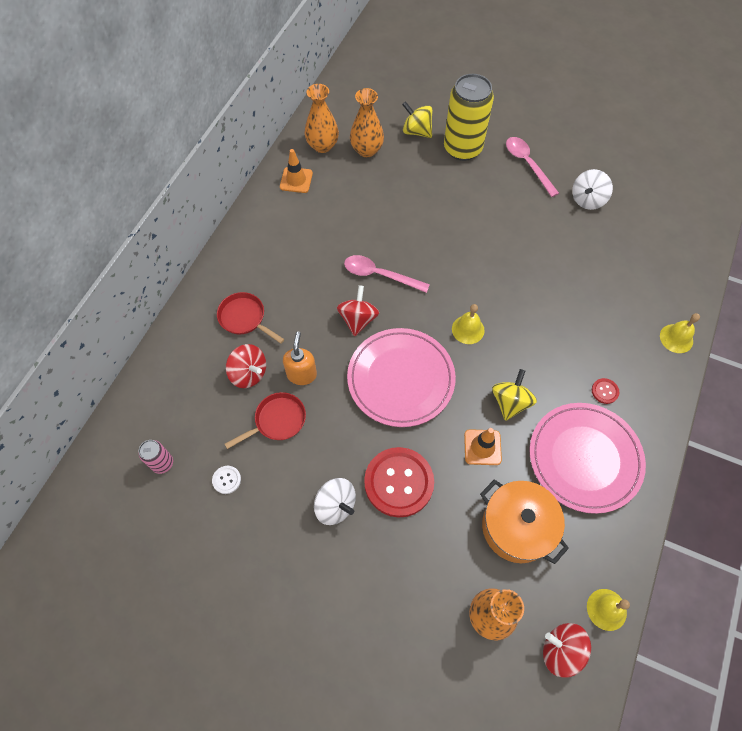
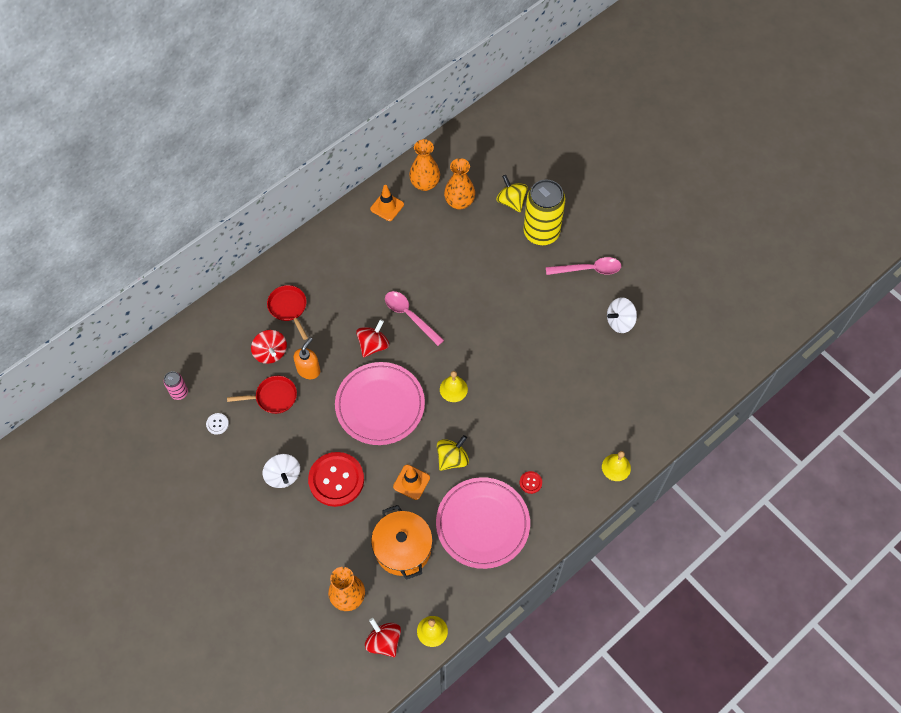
camera: 25 degrees right, 0 degrees up
pink spoon [506,137,559,197] -> pink spoon turned 90 degrees clockwise [546,257,621,275]

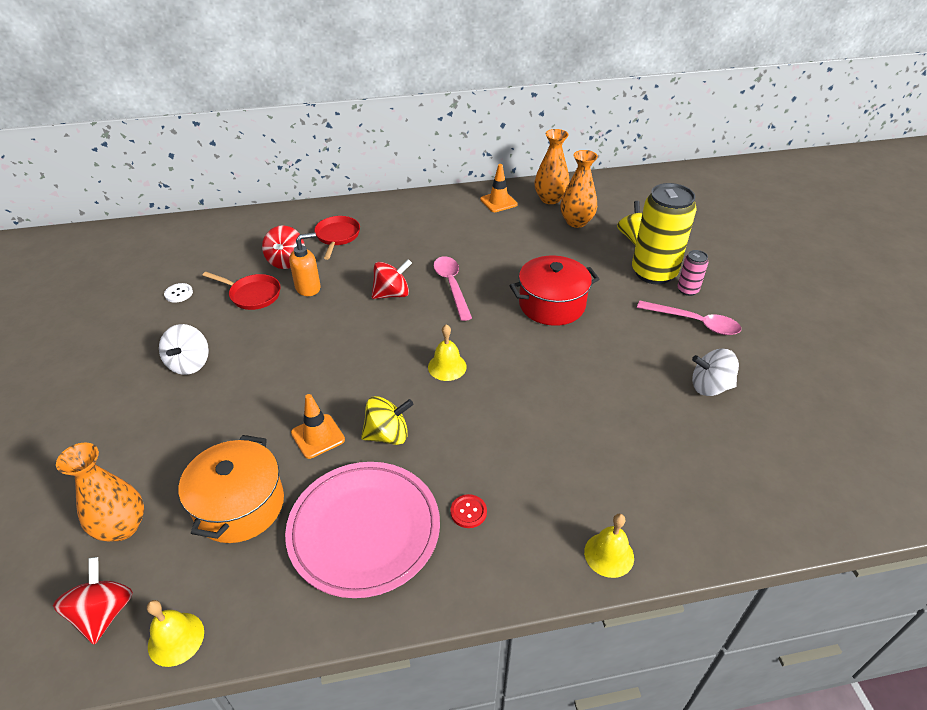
camera: 30 degrees right, 20 degrees down
pink can [164,371,188,400] -> pink can moved to [677,250,708,296]
red button [308,452,364,507] -> none
pink plate [335,362,425,445] -> none
none -> red pot [509,256,599,326]

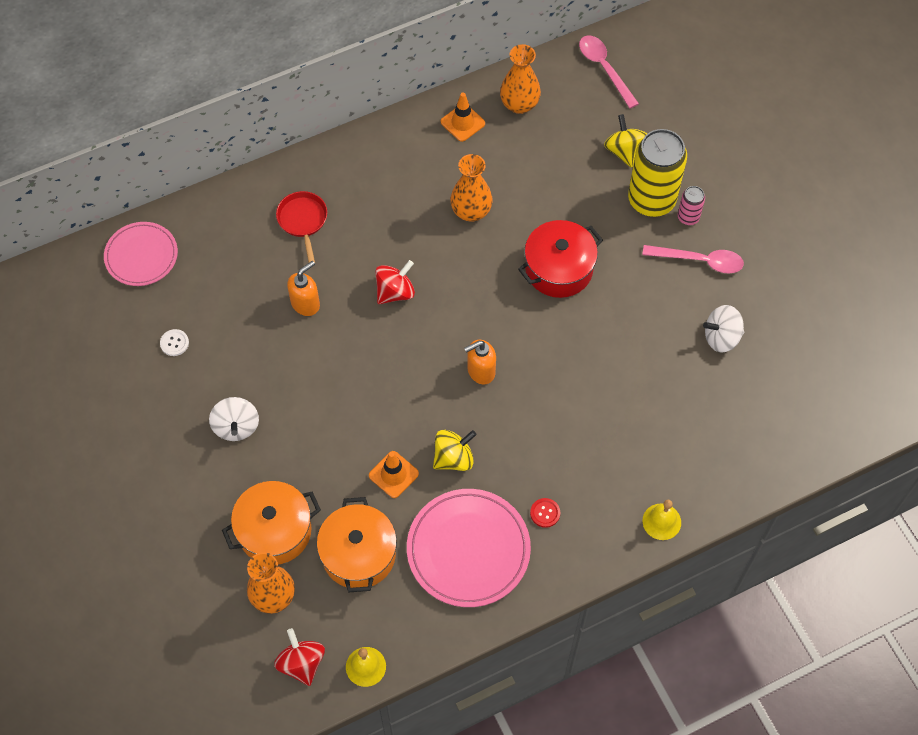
camera: 15 degrees left, 20 degrees up
red pan [203,272,281,310] -> none
red spinning top [262,225,305,269] -> none
yellow bell [428,324,467,381] -> orange soap dispenser [464,340,496,384]
pink spoon [433,256,472,321] -> pink spoon moved to [579,35,639,109]
orange vase [560,150,598,228] -> orange vase moved to [450,154,493,221]
none -> pink plate [104,222,178,286]
none -> orange pot [222,481,321,564]

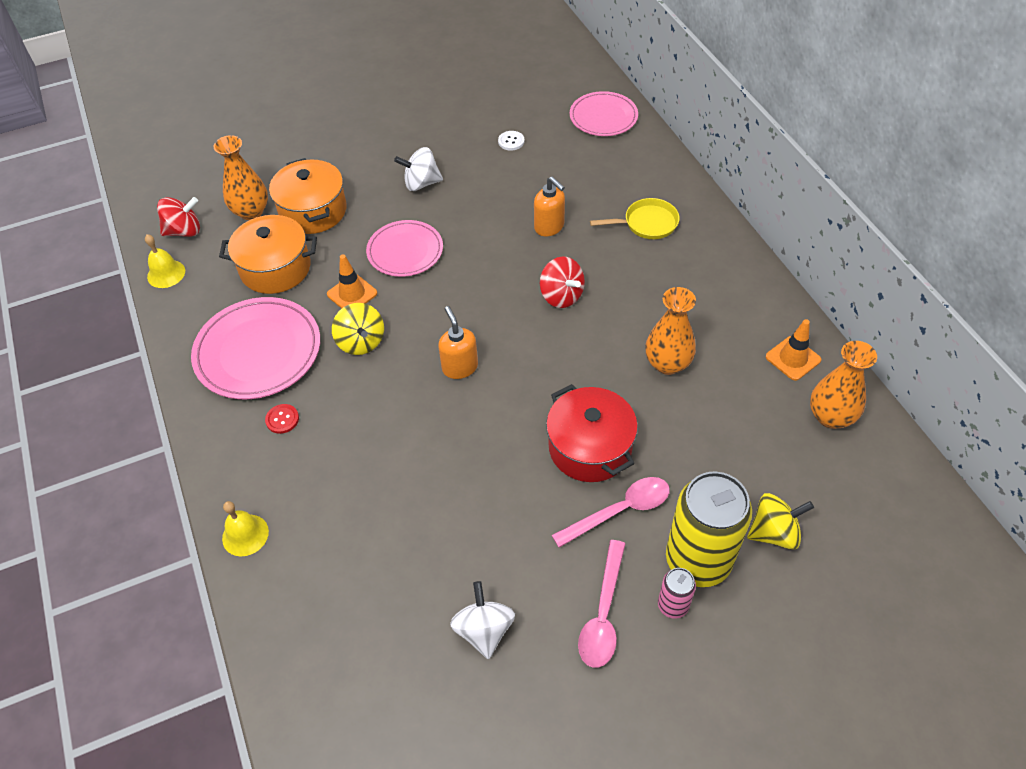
camera: 95 degrees right, 10 degrees down
red pan [276,191,327,262] -> yellow pan [590,198,680,239]
pink spoon [579,35,639,109] -> pink spoon moved to [552,477,670,548]
none -> pink plate [366,220,443,277]

